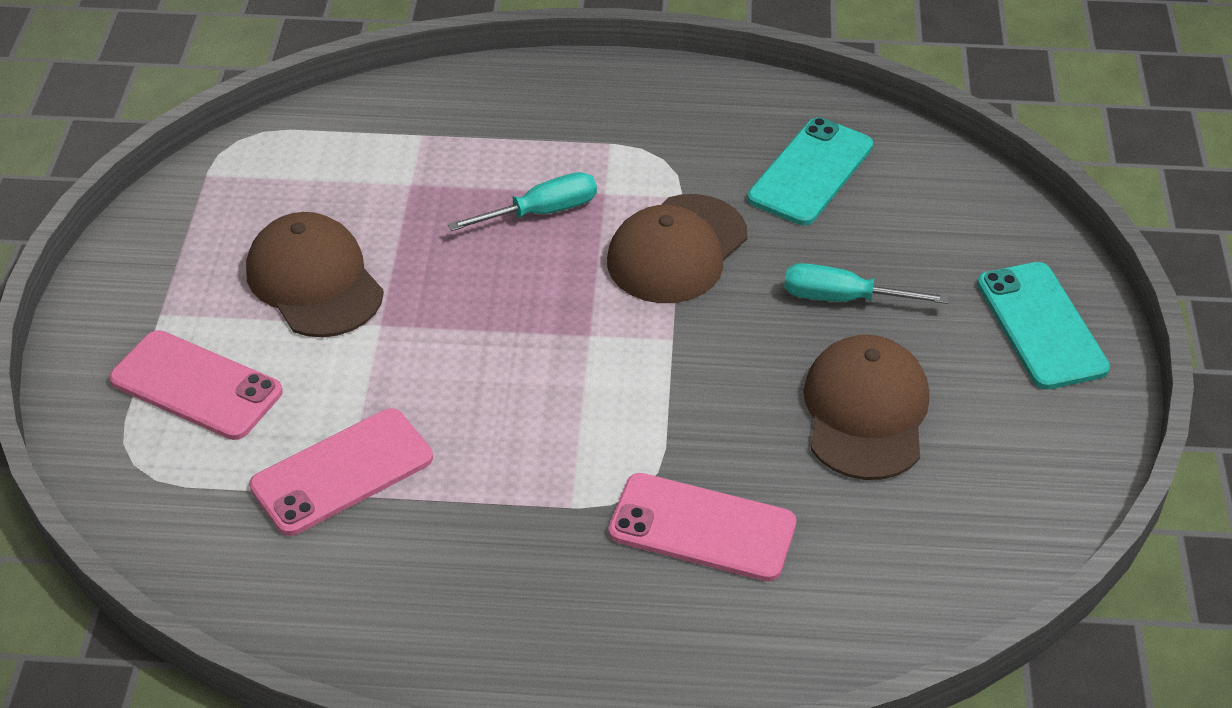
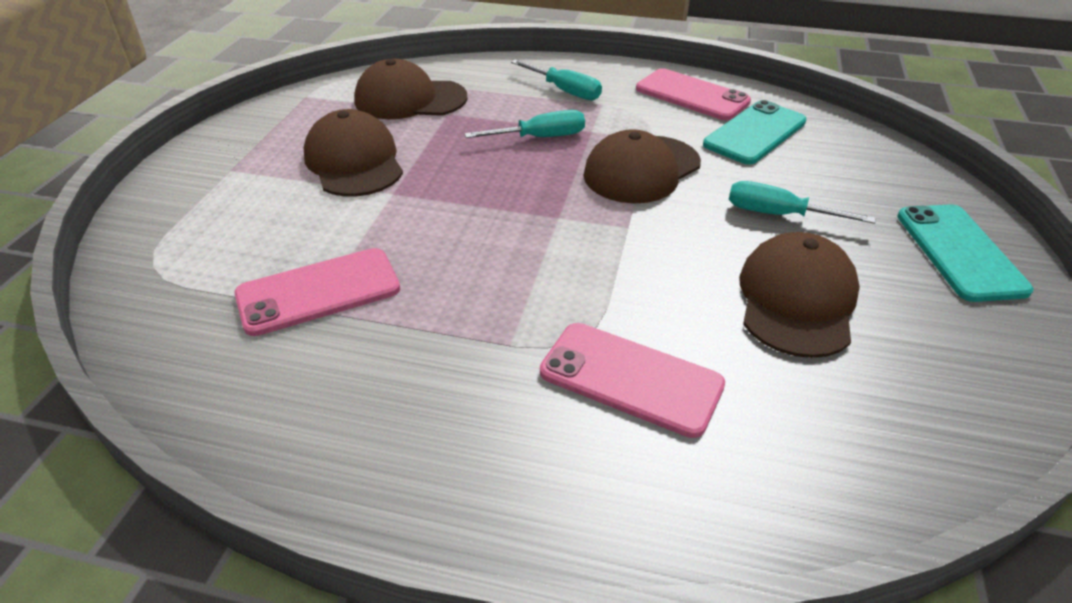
camera: 10 degrees right, 5 degrees down
pink phone [109,330,283,440] -> pink phone moved to [636,68,751,120]
none -> brown cap [354,59,467,119]
none -> turquoise screwdriver [511,60,602,100]

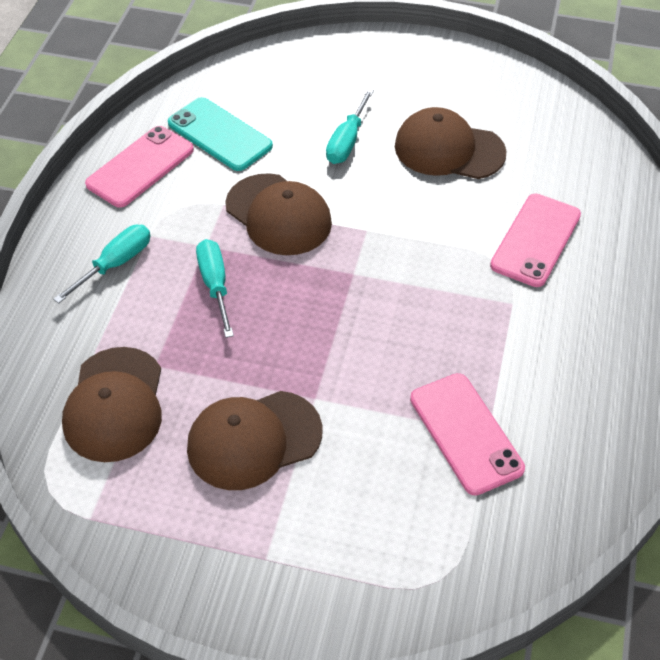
camera: 90 degrees left, 10 degrees up
turquoise phone [897,204,1033,302] -> none

